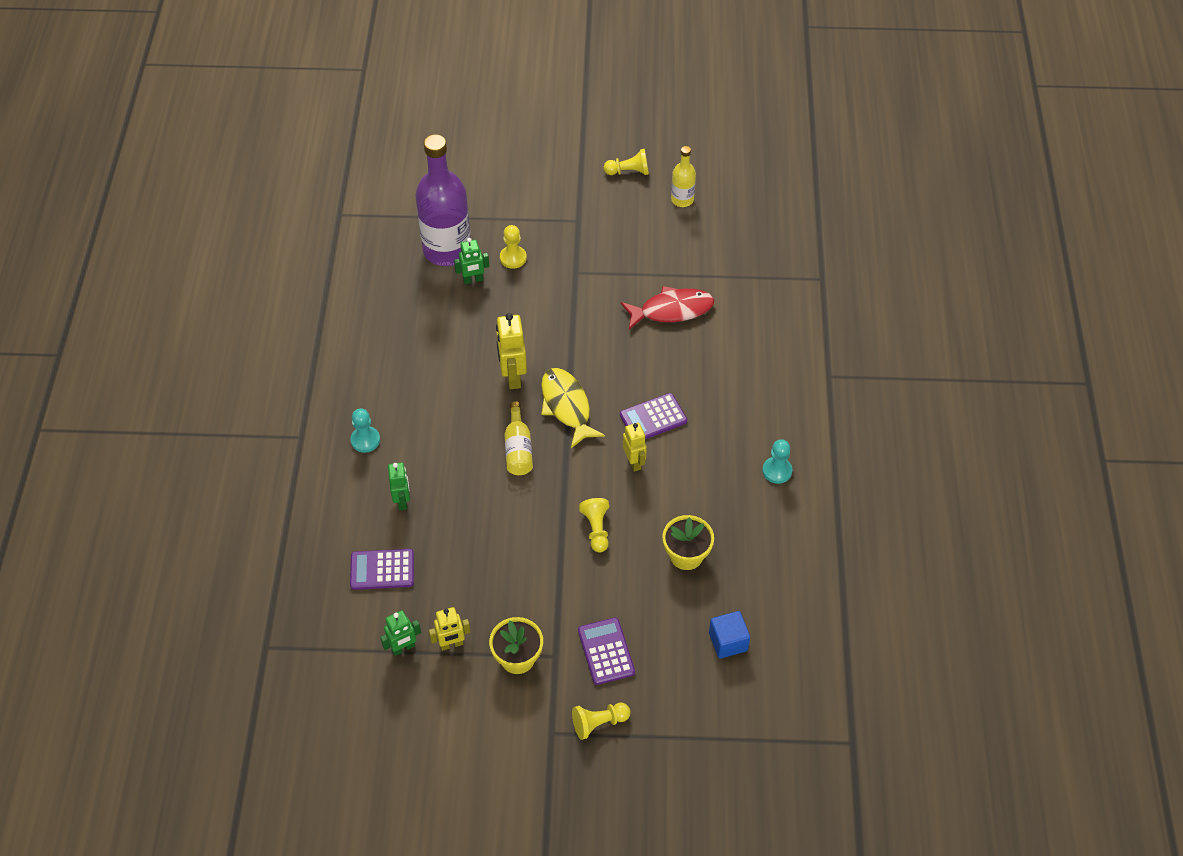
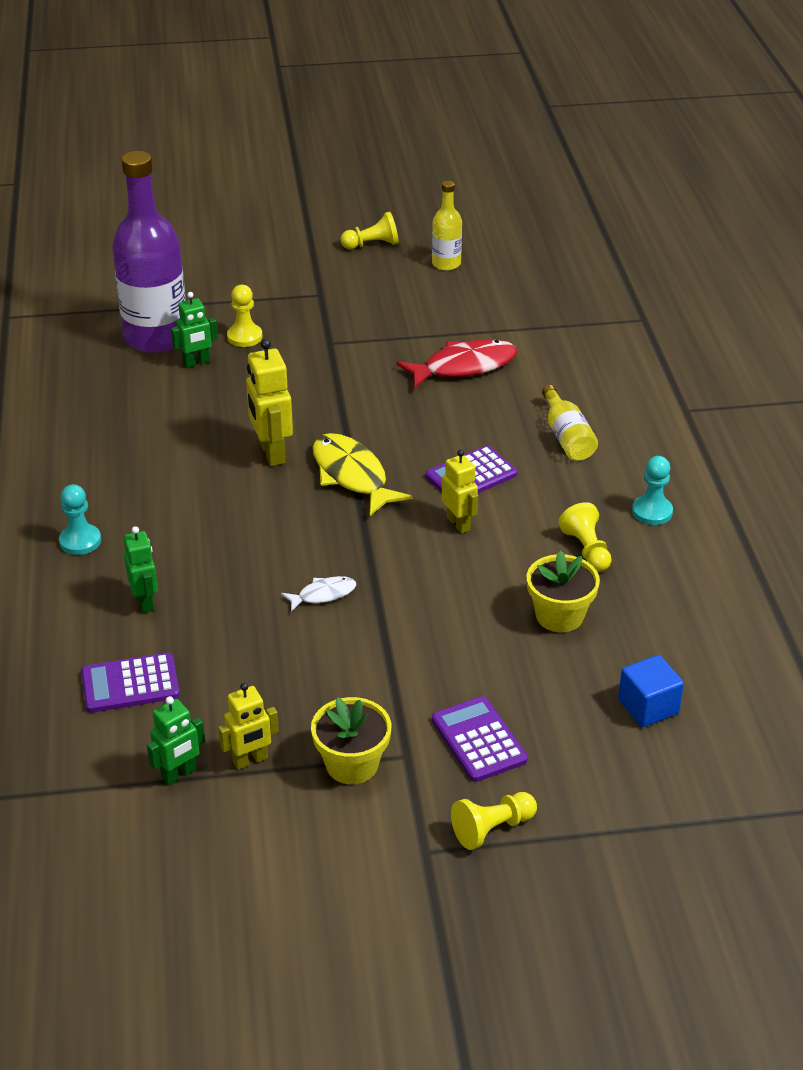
camera: 10 degrees left, 15 degrees down
yellow bottle [504,401,533,475] -> yellow bottle moved to [542,385,598,461]
yellow pawn [579,498,609,552] -> yellow pawn moved to [558,502,612,572]
none -> white fish [281,576,356,612]

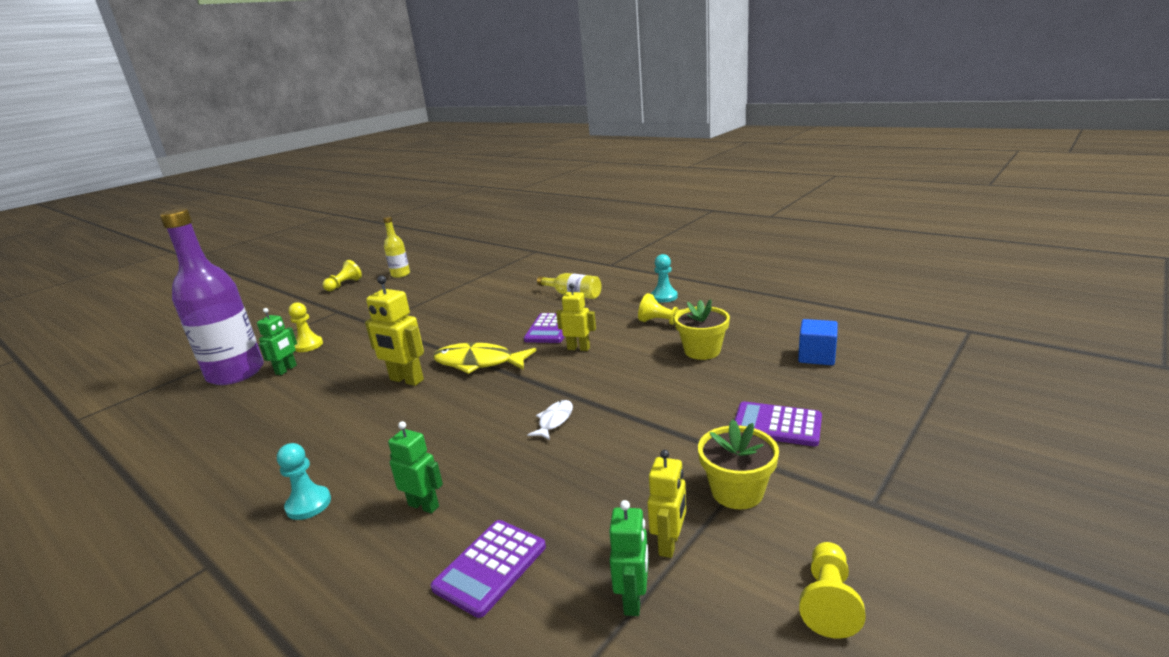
camera: 40 degrees left, 15 degrees down
red fish [397,339,517,389] -> none
yellow pawn [451,792,537,850] -> yellow pawn moved to [799,542,866,639]

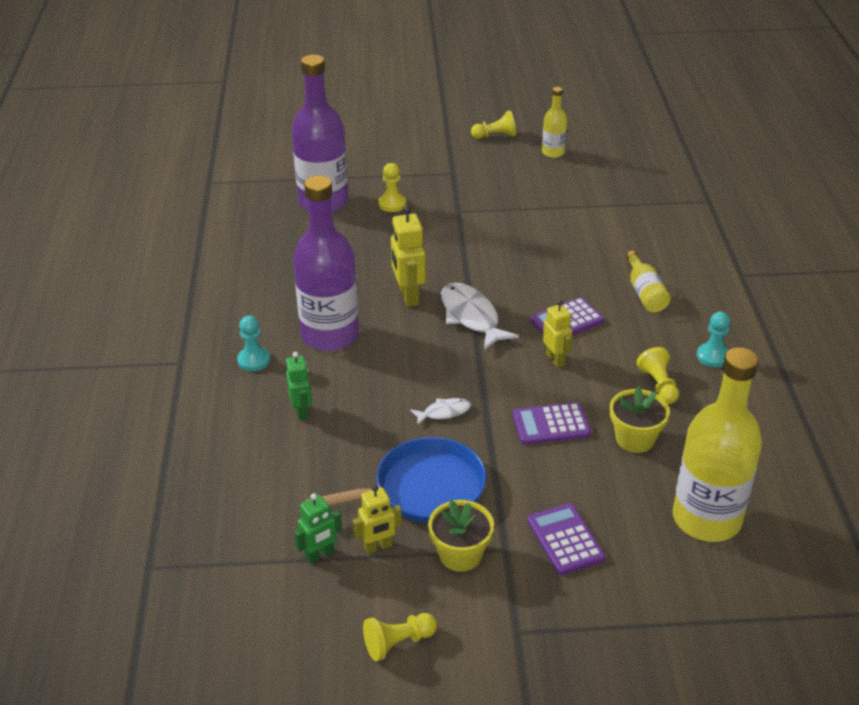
camera: 45 degrees right, 15 degrees up
green robot [257,308,297,375] -> none
purple calculator [431,520,546,618] -> purple calculator moved to [513,402,591,445]
yellow fish [433,343,537,374] -> white fish [441,283,519,350]
blue cube [798,319,838,365] -> yellow bottle [673,347,762,542]
none -> purple bottle [293,176,359,351]
none -> blue pan [306,437,487,523]

